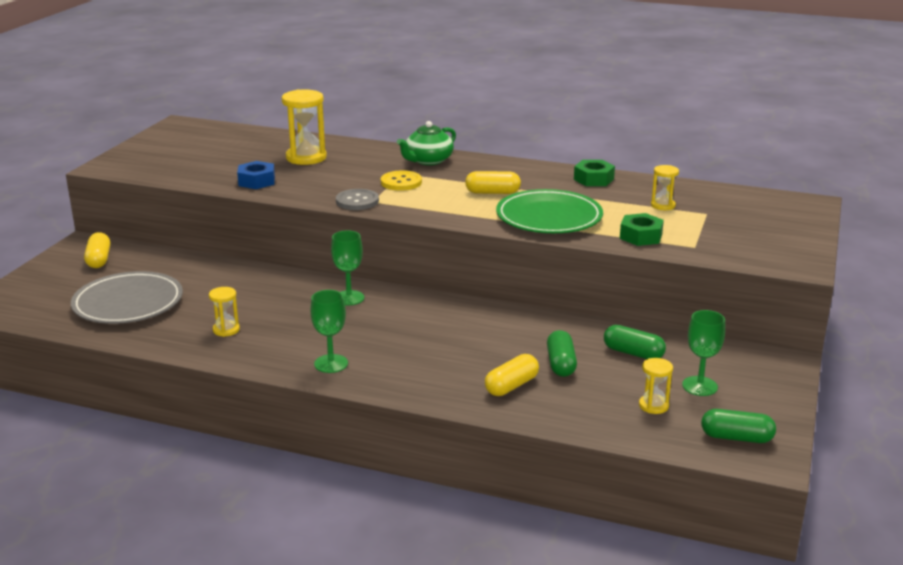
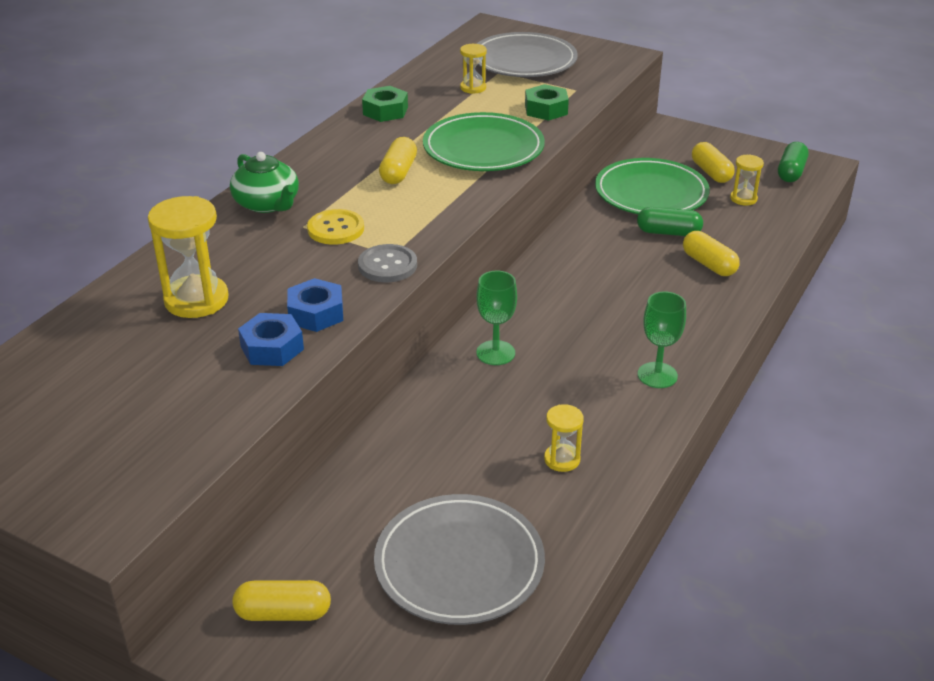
camera: 80 degrees left, 10 degrees up
green capsule [604,325,666,359] -> green plate [595,158,710,214]
green goblet [682,310,725,396] -> yellow capsule [692,142,735,183]
none -> blue nut [287,278,343,332]
none -> grey plate [476,32,578,77]

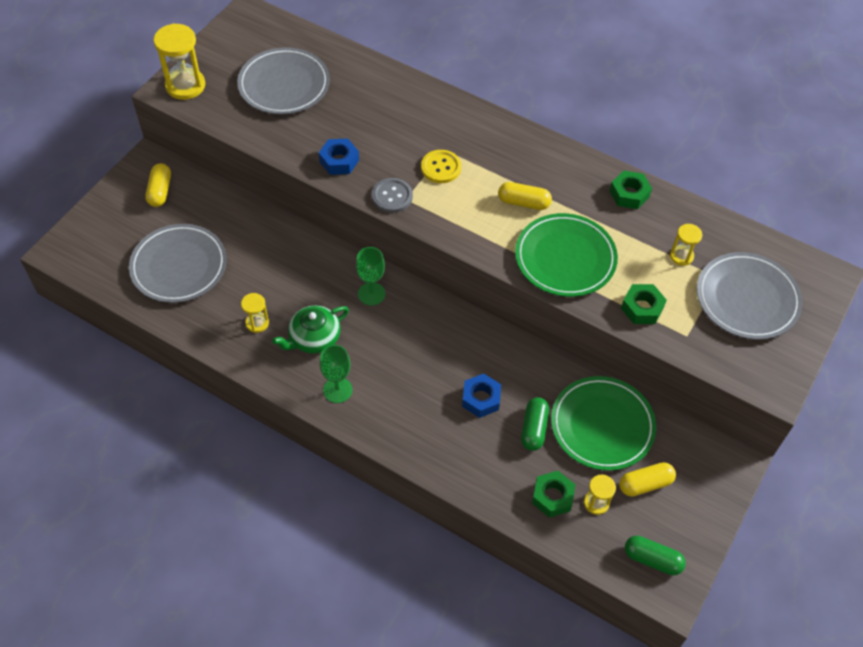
camera: 90 degrees right, 20 degrees up
yellow hourglass [148,196,229,318] -> yellow hourglass moved to [153,24,205,100]
green teapot [230,152,299,213] -> green teapot moved to [272,305,349,354]
blue nut [238,313,304,366] -> blue nut moved to [462,373,501,418]
yellow capsule [683,231,740,276] -> none
none -> grey plate [237,47,330,114]
none -> green nut [532,471,576,518]

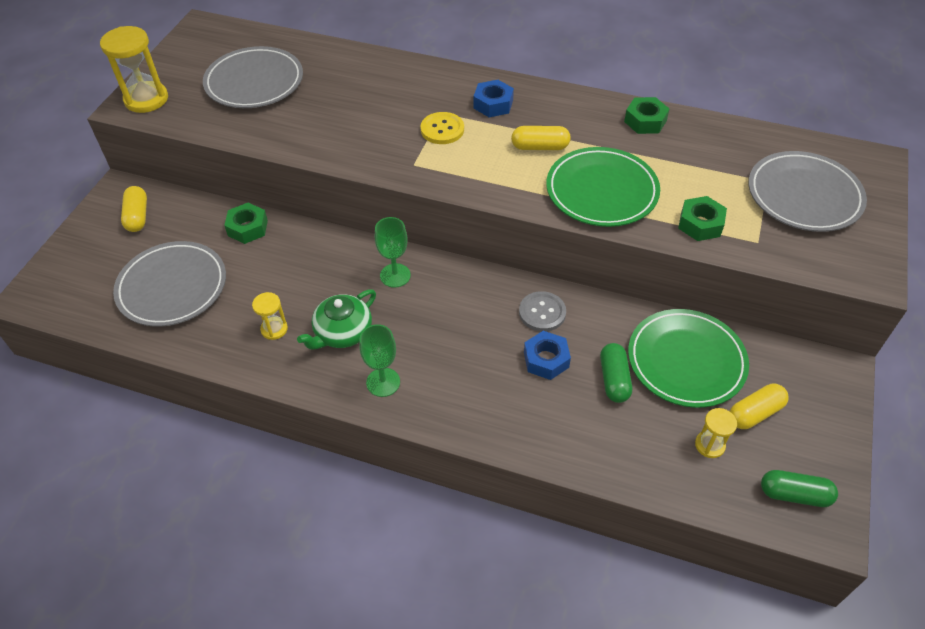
camera: 10 degrees left, 5 degrees down
blue nut [319,138,359,175] -> blue nut moved to [474,80,514,117]
grey button [372,178,413,213] -> grey button moved to [519,291,566,332]
green nut [532,471,576,518] -> green nut moved to [224,203,268,244]
yellow hourglass [670,224,702,266] -> none

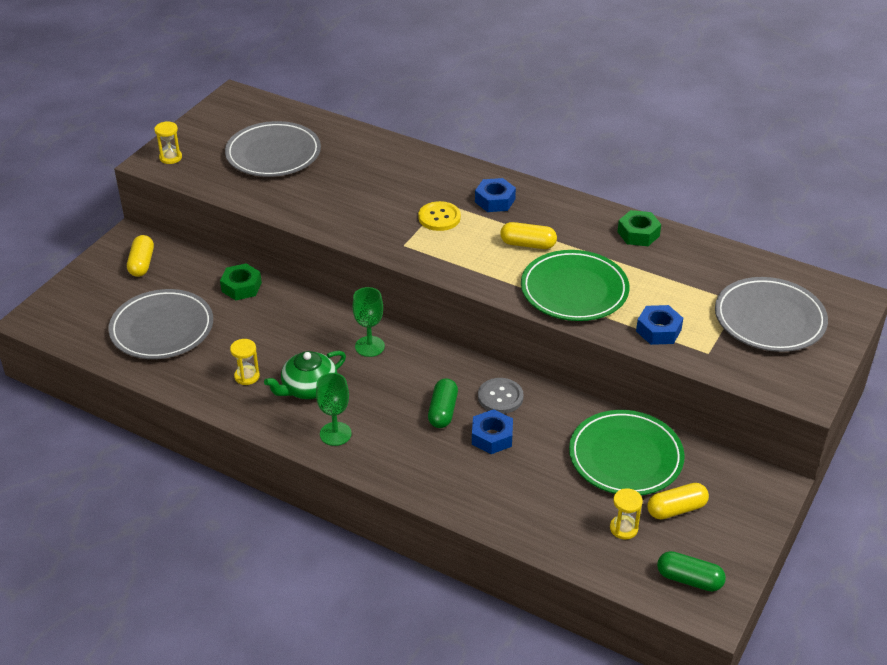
camera: 10 degrees right, 10 degrees down
yellow hourglass [100,26,168,113] -> yellow hourglass [154,121,182,164], size x0.55
green capsule [600,343,632,403] -> green capsule moved to [428,378,458,428]
green nut [678,196,727,241] -> blue nut [636,305,683,345]

